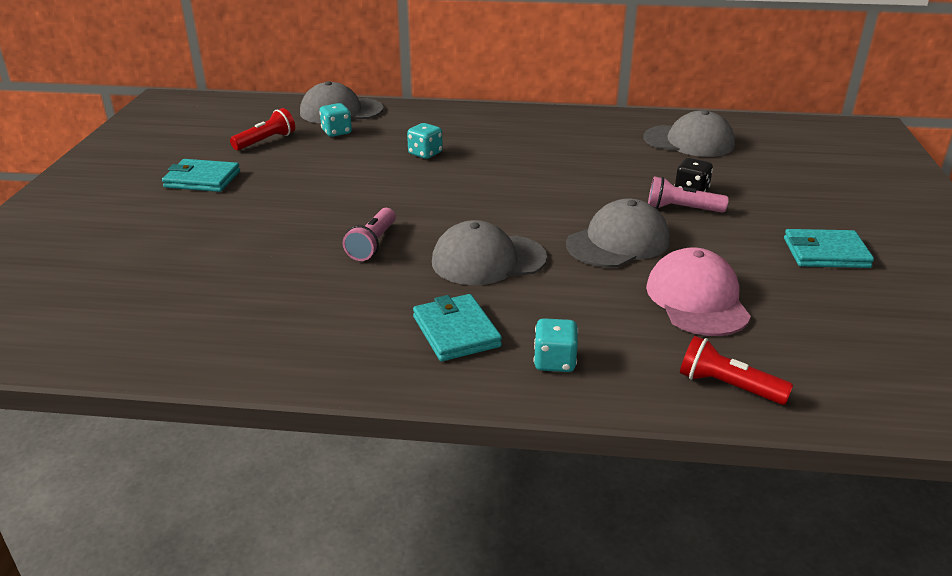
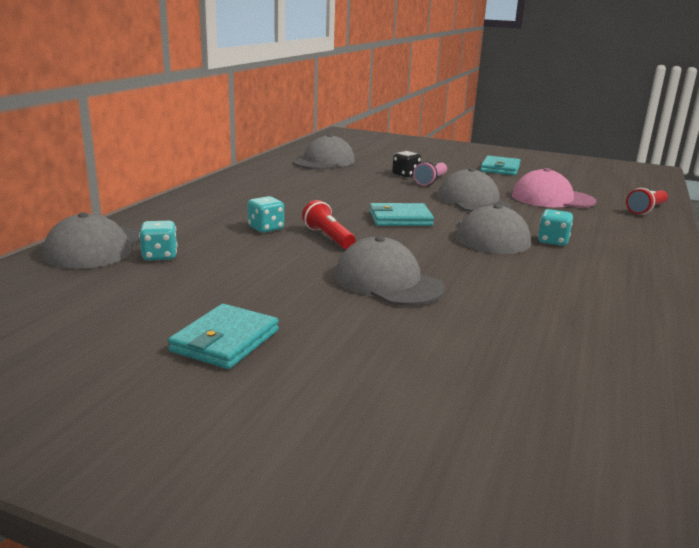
camera: 75 degrees left, 10 degrees down
red flashlight [230,108,295,150] -> red flashlight moved to [302,200,356,249]
pink flashlight [343,208,396,261] -> none
turquoise wallet [413,294,502,361] -> turquoise wallet moved to [370,203,434,226]
turquoise dice [533,318,578,372] -> turquoise dice moved to [538,209,573,246]
none -> grey cap [334,236,445,306]

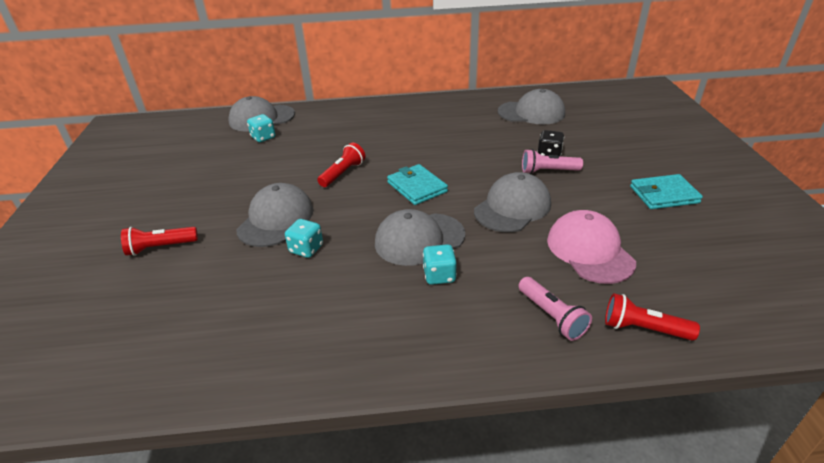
camera: 65 degrees right, 15 degrees up
turquoise wallet [168,304,279,369] -> none
turquoise dice [248,196,284,233] -> turquoise dice moved to [285,219,323,258]
none -> red flashlight [121,227,198,256]
none -> pink flashlight [518,277,592,341]

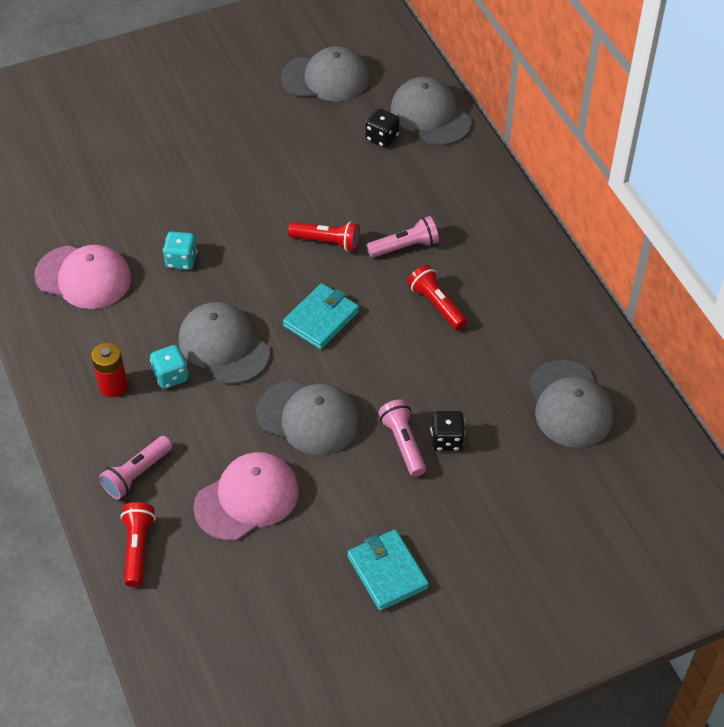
camera: 70 degrees right, 15 degrees up
red flashlight [121,227,198,256] -> red flashlight moved to [407,265,467,330]
grey cap [236,183,314,247] -> grey cap moved to [281,46,369,101]
turquoise dice [247,114,276,142] -> black dice [365,108,399,148]
none -> pink cap [34,245,131,309]
none -> red battery [91,343,128,397]
none -> pink flashlight [367,216,439,258]

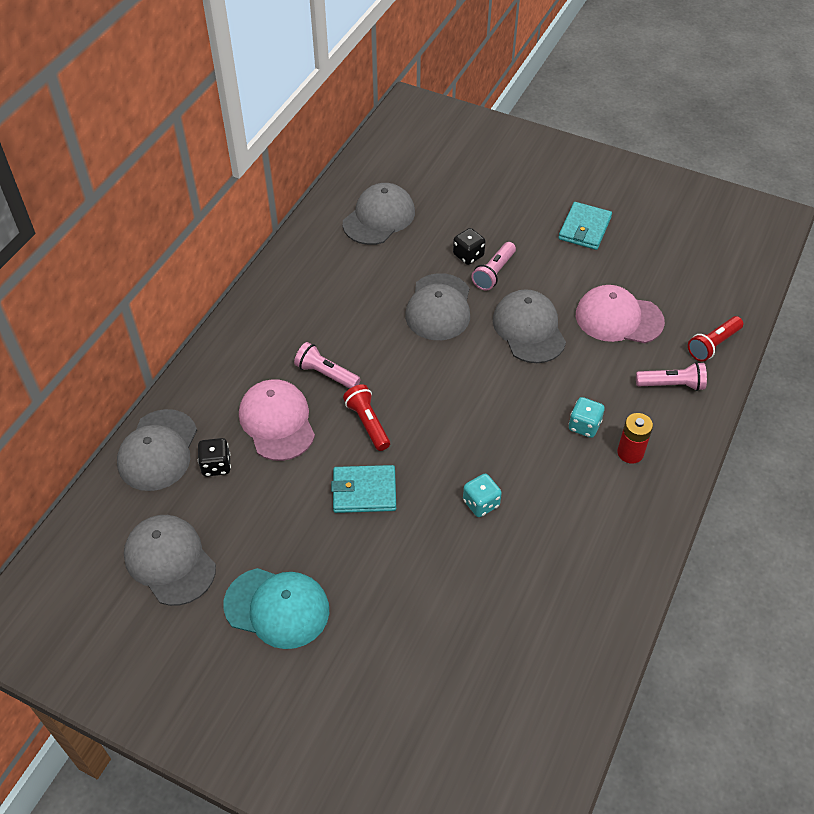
camera: 130 degrees left, 0 degrees up
pink cap [34,245,131,309] -> pink cap moved to [239,379,315,461]
grey cap [179,302,270,384] -> grey cap moved to [405,273,470,340]
turquoise wallet [283,283,359,349] -> turquoise wallet moved to [331,465,396,513]
red flashlight [407,265,467,330] -> none
none -> turquoise cap [224,568,329,649]

